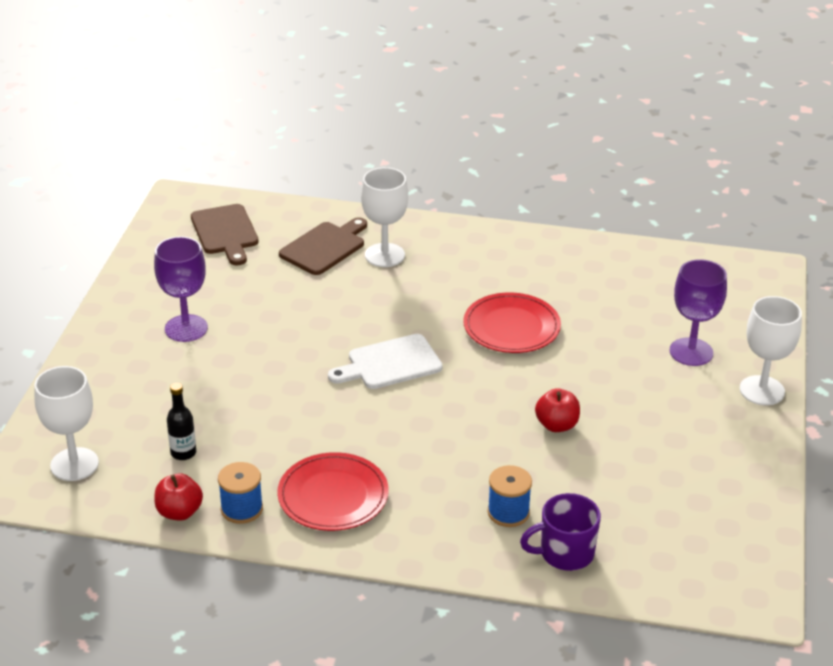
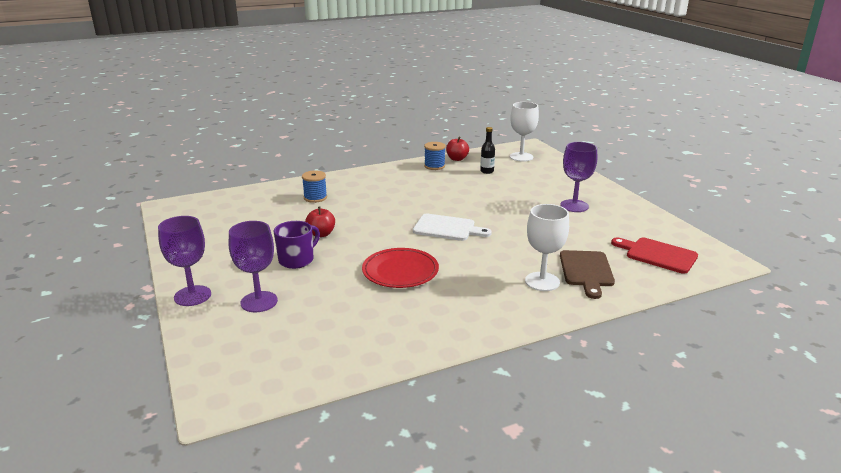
camera: 145 degrees right, 10 degrees down
brown cutting board [191,204,259,265] -> red cutting board [611,238,698,274]
red plate [277,452,389,531] -> none
white cutting board [328,334,443,389] -> white cutting board turned 75 degrees clockwise [413,214,492,241]
purple mug [520,493,601,571] -> purple mug moved to [274,221,320,269]
white goblet [740,296,802,405] -> purple goblet [158,216,211,306]

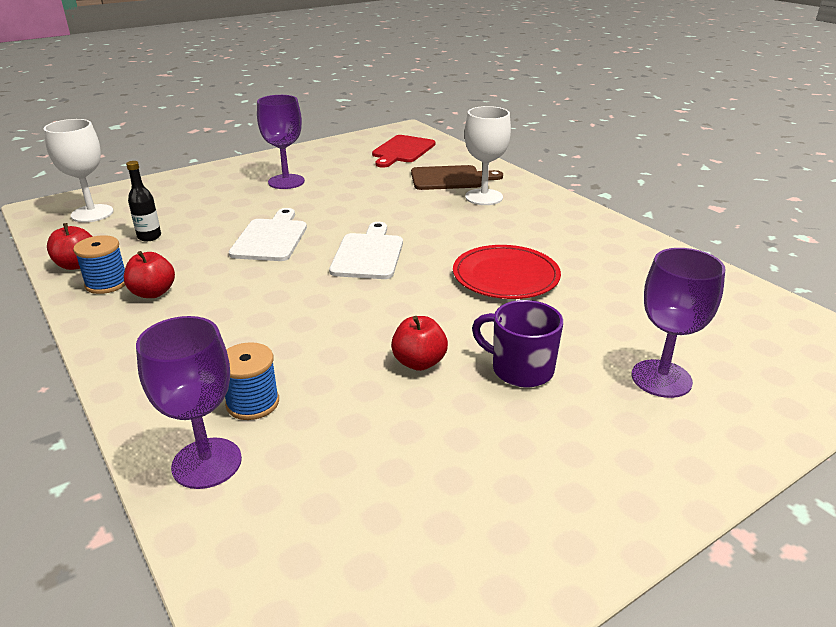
camera: 100 degrees left, 5 degrees up
purple goblet [158,216,211,306] -> purple goblet moved to [136,316,242,489]
none -> red apple [124,251,175,298]
none -> white cutting board [229,208,307,261]

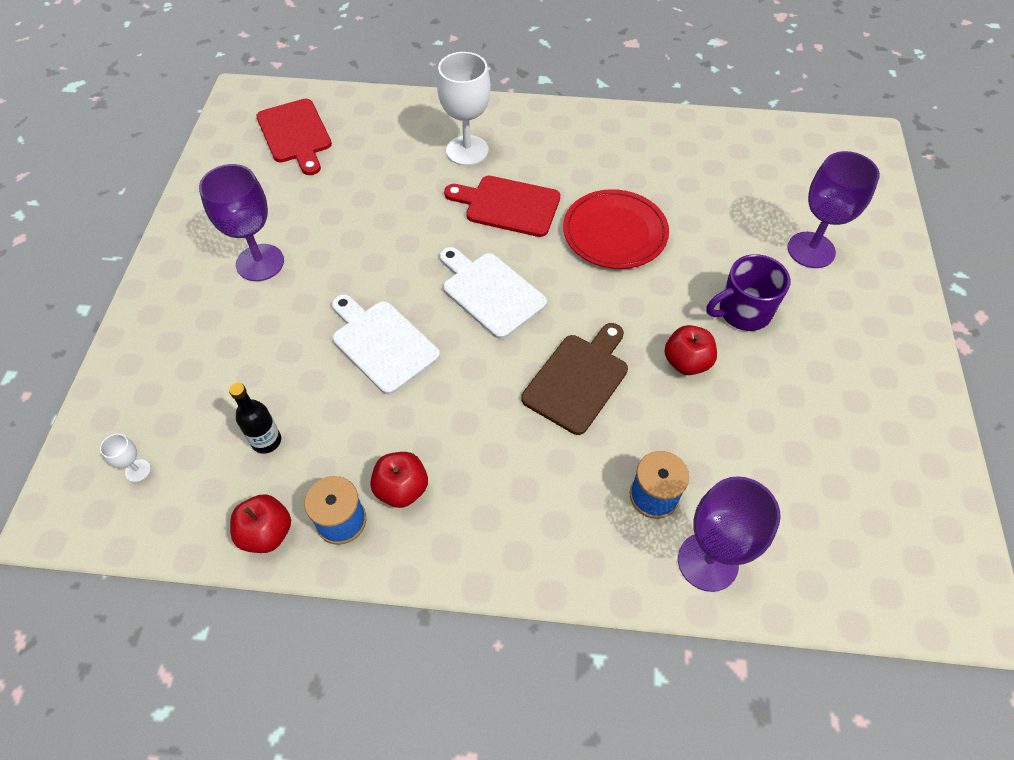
camera: 50 degrees left, 25 degrees up
white goblet [44,119,113,222] -> white goblet [100,434,151,482], size x0.44
brown cutting board [411,165,503,190] -> brown cutting board moved to [521,323,628,435]
none -> red cutting board [444,176,560,237]

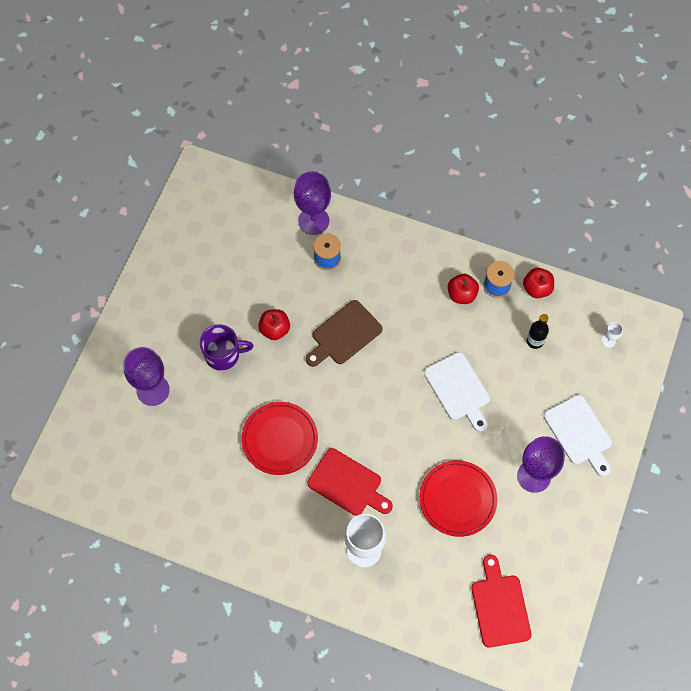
camera: 165 degrees left, 10 degrees up
white cutting board [439,247,547,339] -> white cutting board moved to [544,395,612,477]
none -> red plate [419,460,497,537]

